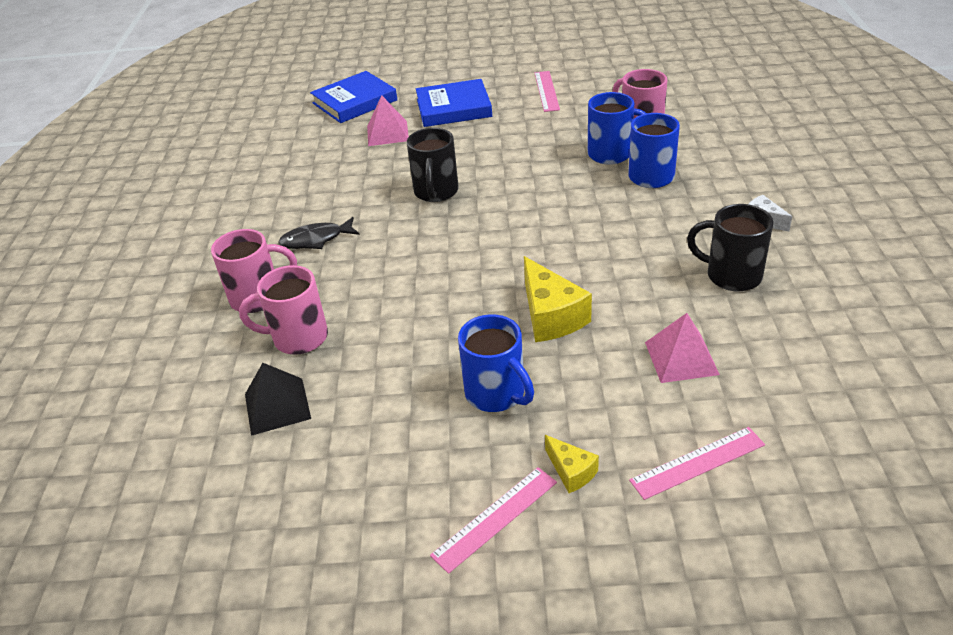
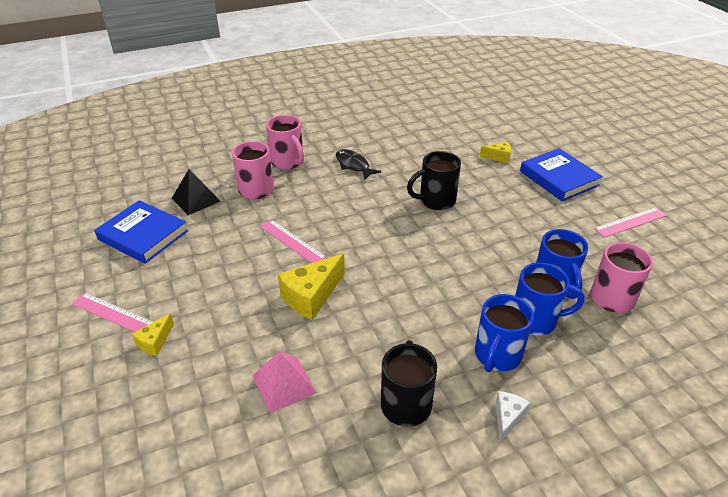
camera: 65 degrees right, 0 degrees up
blue book [310,71,397,123] -> blue book moved to [94,200,188,264]
pink pyramid [367,95,409,146] -> yellow cheese [480,142,511,163]
blue mug [458,314,534,412] -> blue mug moved to [475,294,534,372]
pink ruler [629,427,765,500] -> pink ruler moved to [260,220,327,263]

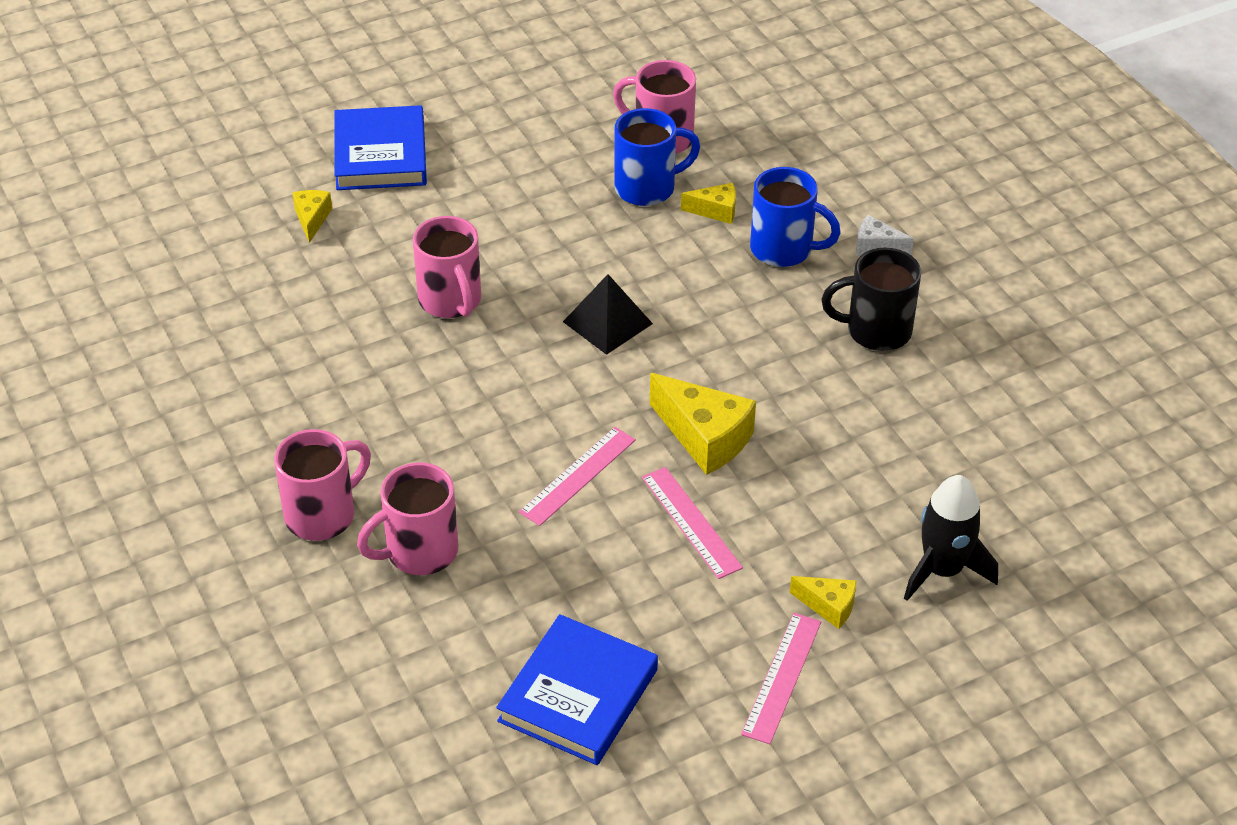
camera: 95 degrees left, 5 degrees up
black pyramid [172,169,221,215] -> black pyramid moved to [563,274,653,355]
pink pyramid [252,351,317,413] -> none
black fish [336,149,381,180] -> none
black mug [407,151,461,210] -> pink mug [413,216,481,318]
blue mug [515,262,585,336] -> yellow cheese [681,183,736,224]
blue book [520,148,603,201] -> blue book turned 60 degrees counterclockwise [334,105,427,190]
pink ruler [594,207,667,238] -> pink ruler moved to [642,467,743,579]
none -> black rocket [904,475,998,601]

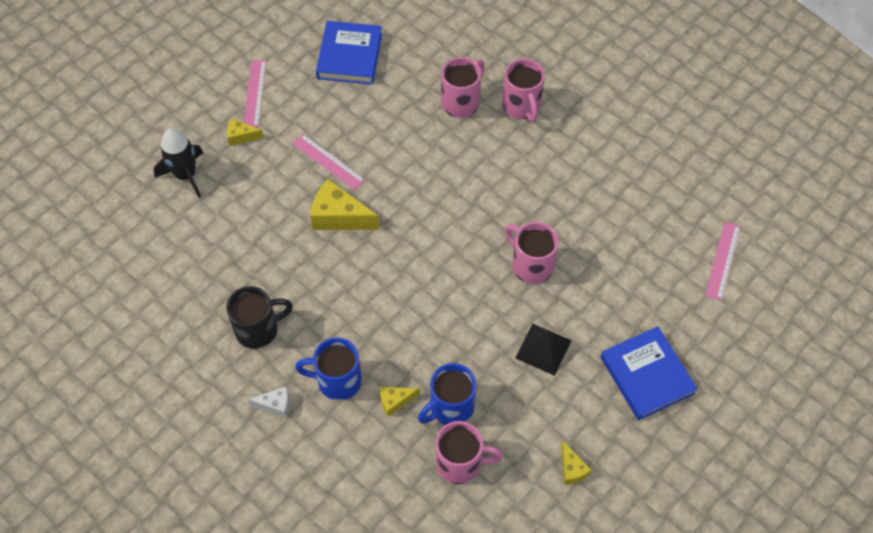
camera: 160 degrees right, 15 degrees up
pink mug [274,429,371,541] -> pink mug turned 45 degrees counterclockwise [503,59,545,122]
yellow cheese [292,190,332,243] -> yellow cheese moved to [561,441,591,485]
pink ruler [519,427,636,526] -> pink ruler moved to [705,222,741,301]
black pyramid [563,274,653,355] -> black pyramid moved to [515,324,572,376]

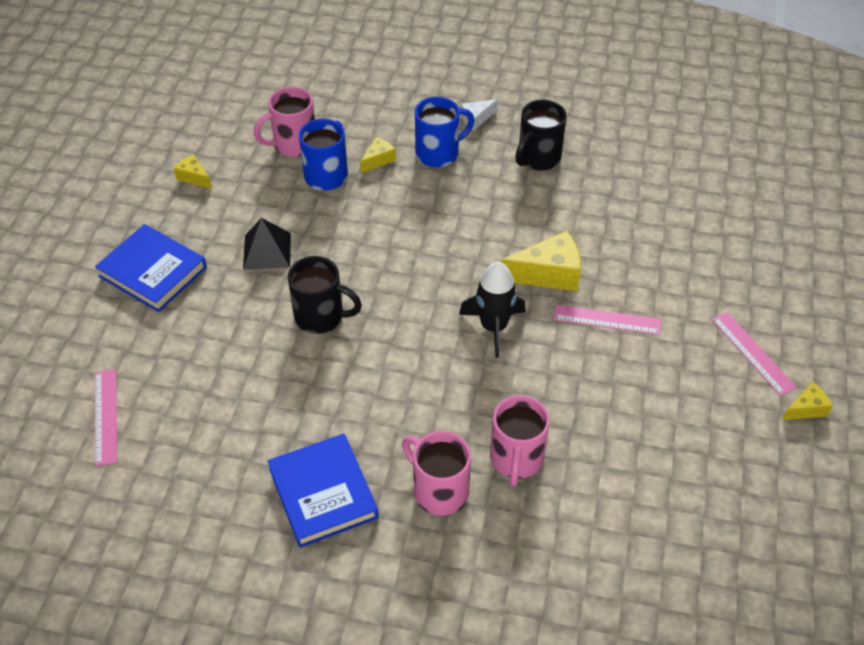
camera: 150 degrees right, 10 degrees down
black rocket [154,128,203,198] -> black rocket moved to [459,262,526,358]
yellow cheese [227,118,264,146] -> yellow cheese moved to [782,382,833,420]
blue book [316,21,382,85] -> blue book moved to [268,434,379,548]
pink mug [505,222,559,284] -> black mug [288,256,362,334]

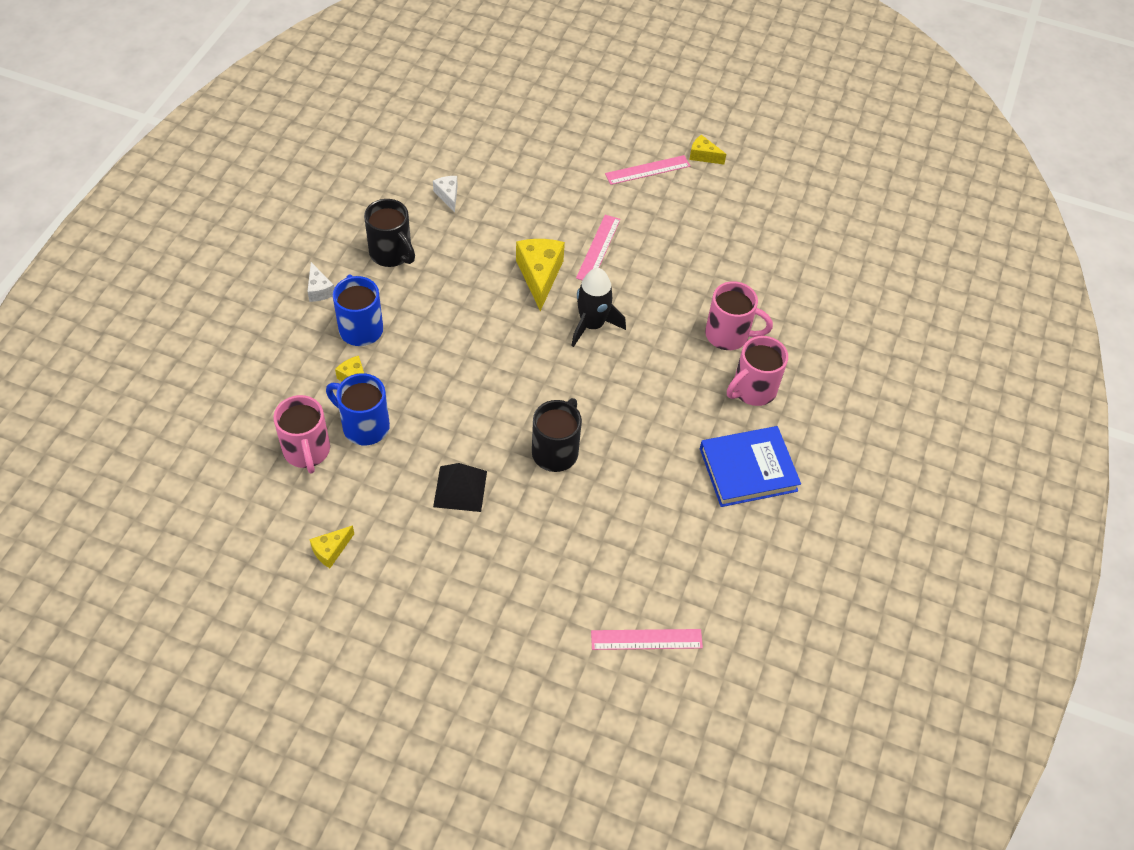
camera: 85 degrees left, 5 degrees up
blue book [95,224,207,312] -> none
yellow cheese [782,382,833,420] -> yellow cheese turned 45 degrees counterclockwise [689,135,726,164]
none -> white cheese [433,176,458,213]

